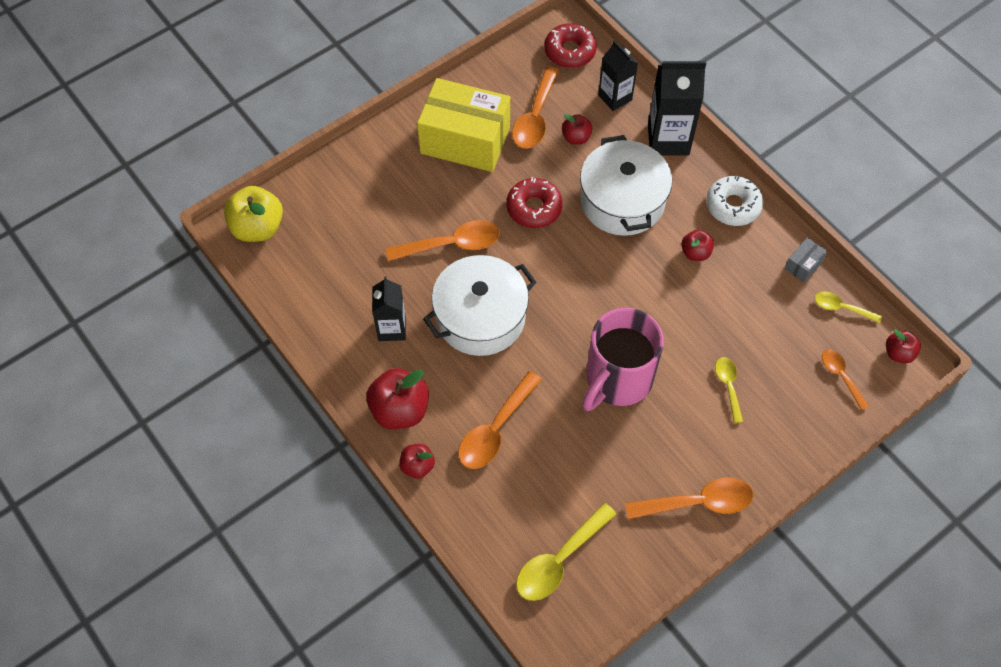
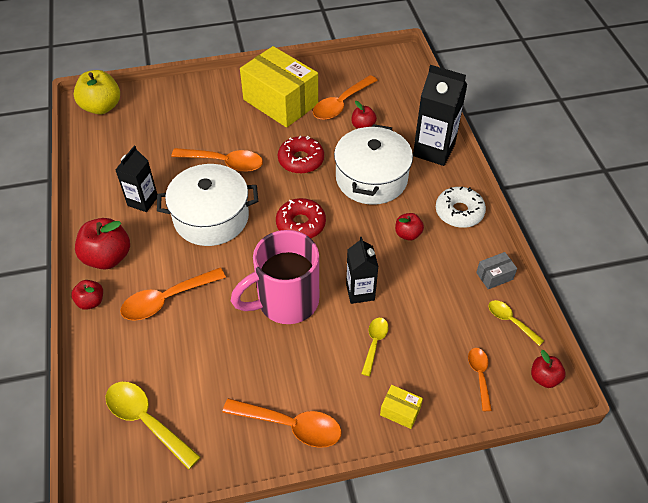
camera: 25 degrees right, 10 degrees down
yellow spoon [516,503,617,601] -> yellow spoon turned 60 degrees clockwise [106,382,201,470]
red donut [544,23,597,68] -> red donut moved to [276,198,326,238]
black carton [598,40,638,111] -> black carton moved to [346,237,378,304]
none -> yellow box [380,385,423,429]

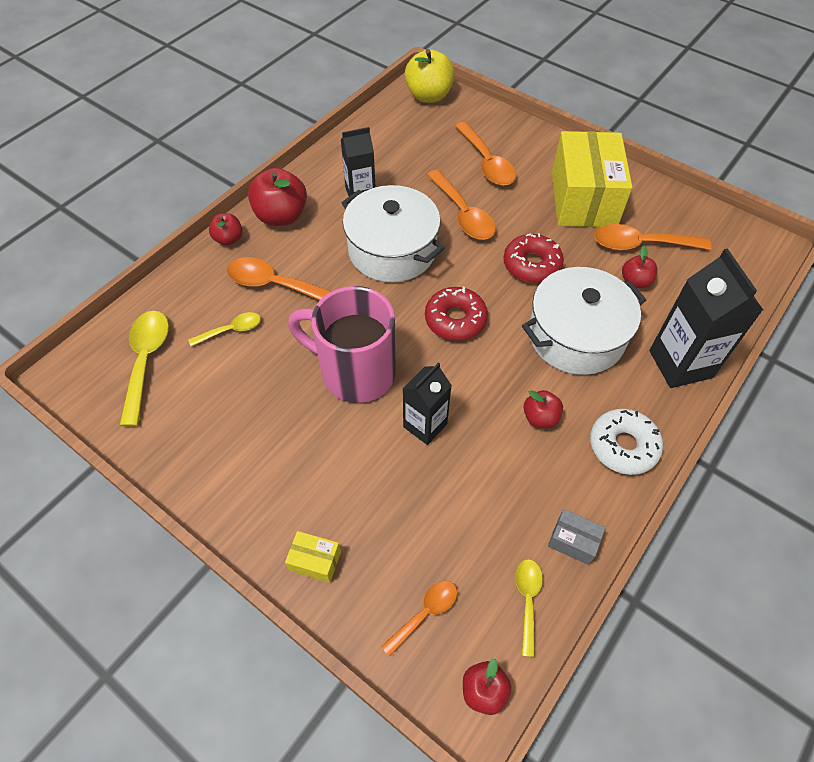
camera: 50 degrees right, 5 degrees up
orange spoon [222,398,342,448] -> orange spoon moved to [455,122,516,186]
yellow spoon [361,318,389,376] -> yellow spoon moved to [188,312,261,347]
yellow box [380,385,423,429] -> yellow box turned 60 degrees counterclockwise [285,531,341,583]

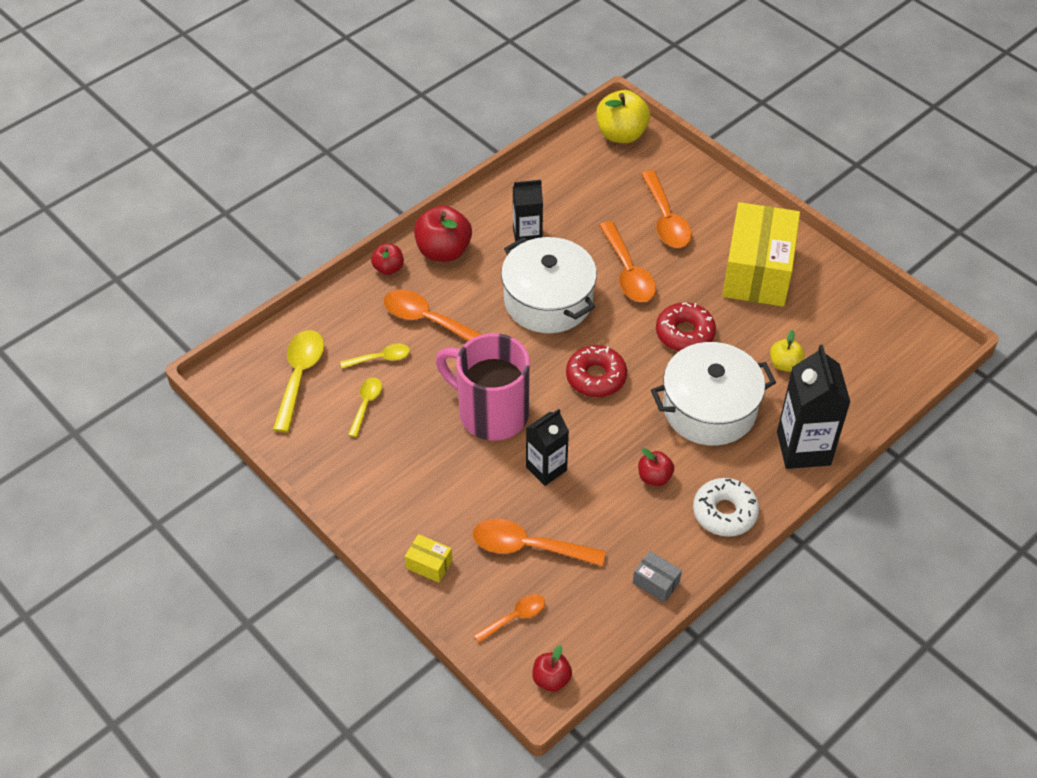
camera: 10 degrees right, 5 degrees down
yellow spoon [515,559,543,657] -> yellow spoon moved to [348,378,382,437]
orange spoon [594,224,711,251] -> orange spoon moved to [473,519,606,566]
red apple [622,246,658,288] -> yellow apple [770,330,805,372]

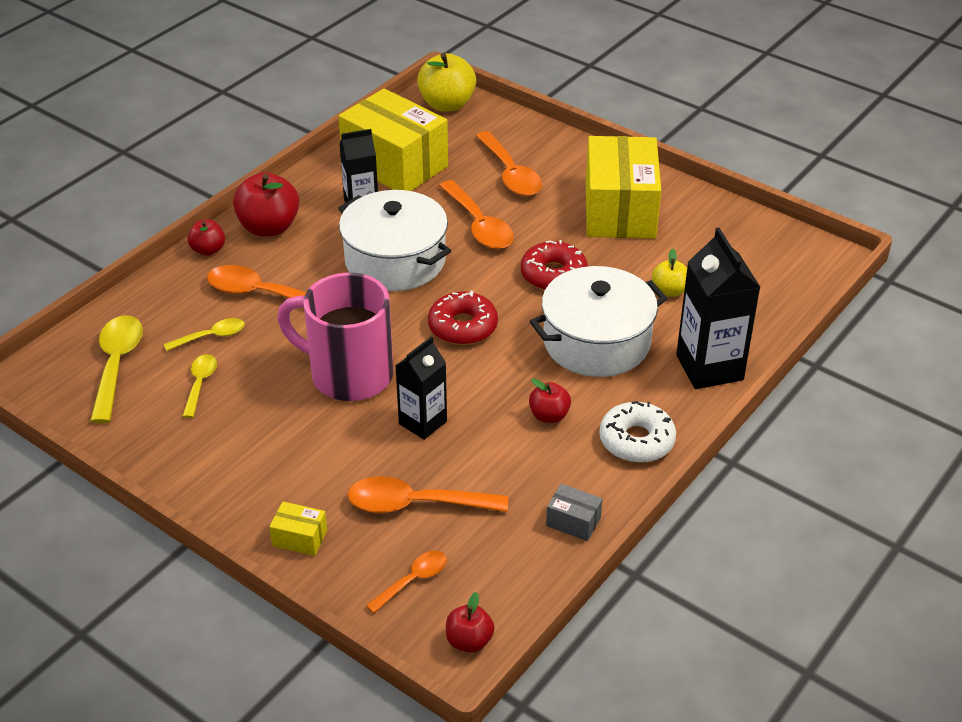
camera: 10 degrees left, 10 degrees down
none -> yellow box [338,88,448,191]

